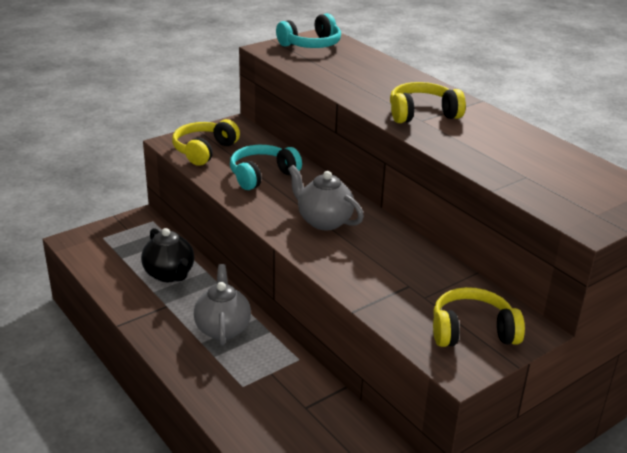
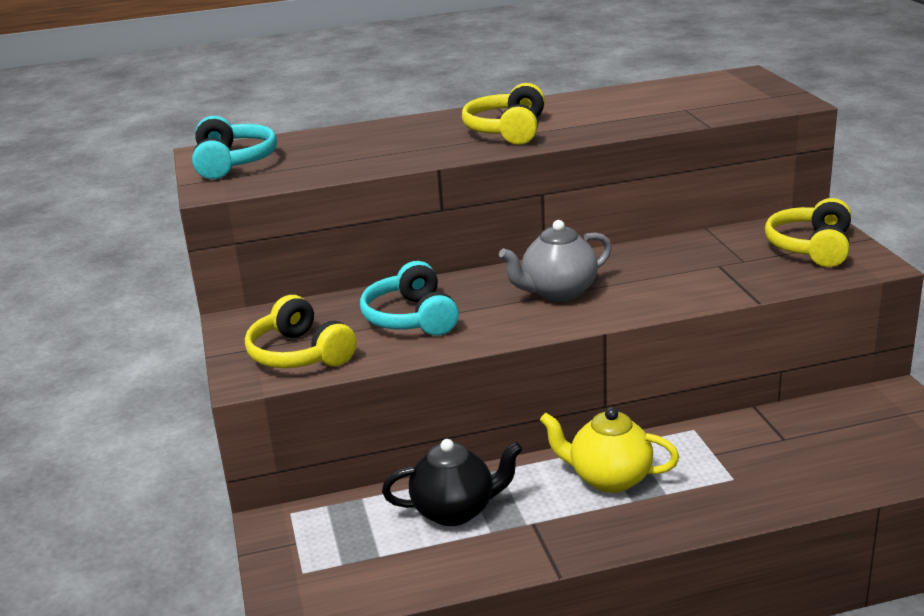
camera: 65 degrees left, 5 degrees down
grey teapot [194,264,251,345] -> yellow teapot [540,407,679,493]

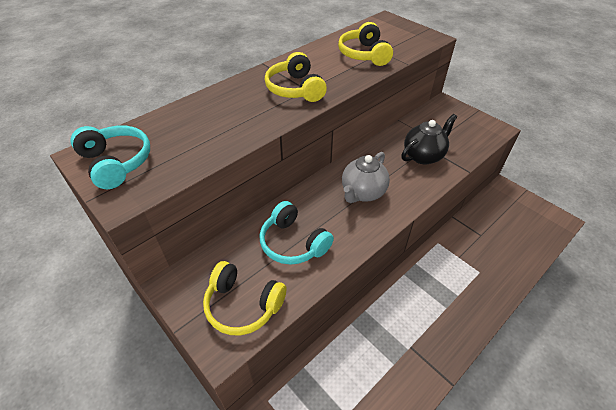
camera: 30 degrees left, 20 degrees up
black teapot [382,439,523,526] -> black teapot moved to [401,114,457,164]
yellow teapot [540,407,679,493] -> none
yellow headphones [765,198,851,267] -> yellow headphones moved to [338,22,393,66]

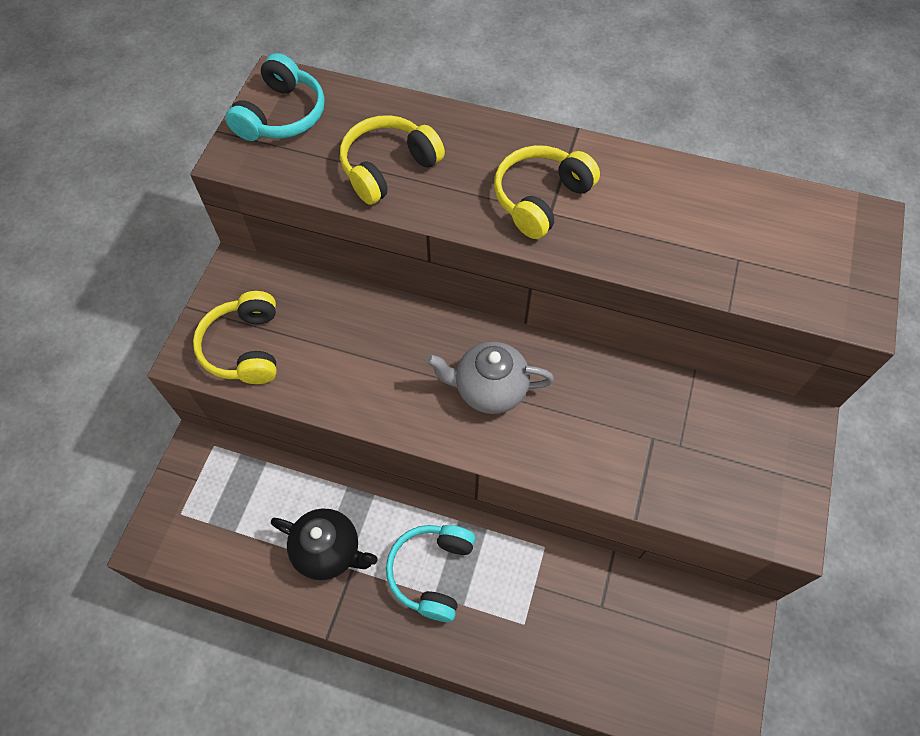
camera: 60 degrees right, 15 degrees up
turquoise headphones [260,201,334,265] -> turquoise headphones moved to [386,525,475,622]
yellow headphones [338,22,393,66] -> yellow headphones moved to [340,115,445,205]
black teapot [401,114,457,164] -> black teapot moved to [271,508,377,580]

